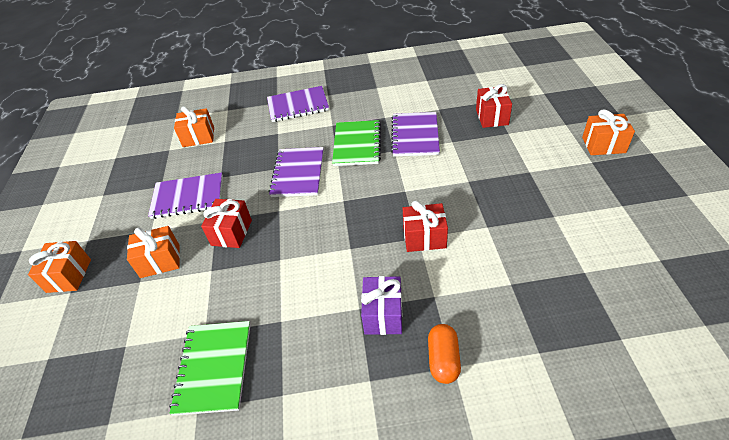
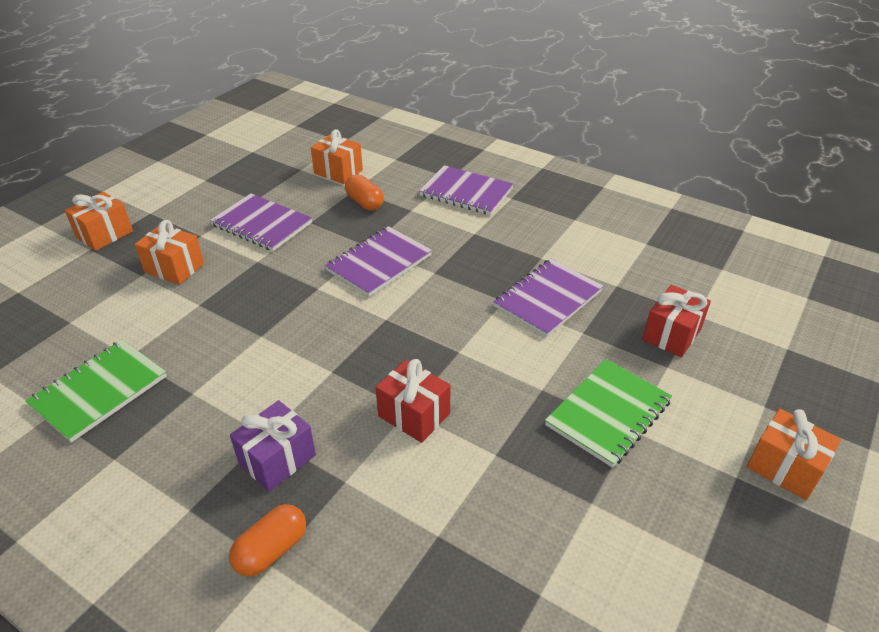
camera: 35 degrees right, 5 degrees down
red gift [201,199,252,248] -> none
green notebook [332,120,381,166] -> green notebook moved to [545,359,672,468]
none -> orange capsule [345,174,384,211]

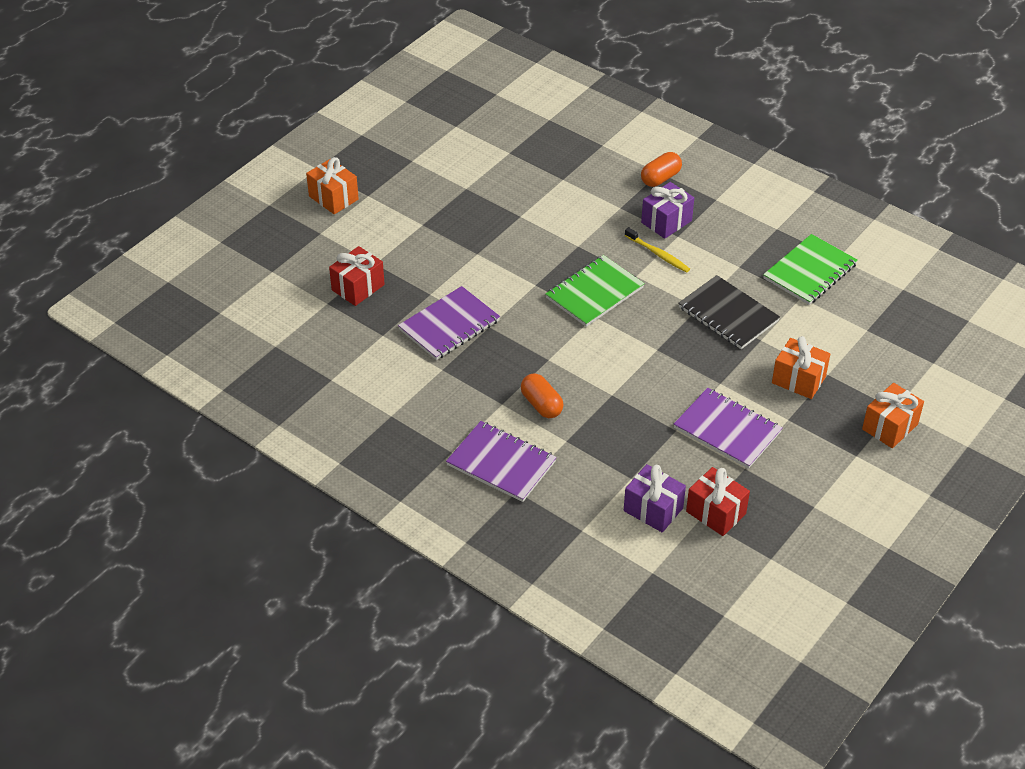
camera: 175 degrees left, 5 degrees up
orange gift [311,129,363,184] -> purple gift [624,464,686,533]
purple notebook [325,226,432,297] -> none
orange capsule [345,174,384,211] -> orange capsule moved to [521,374,563,418]
red gift [376,359,451,443] -> red gift moved to [686,467,750,536]
green notebook [545,359,672,468] -> green notebook moved to [545,255,645,327]
none -> yellow toothbrush [625,227,690,273]
none -> black notebook [678,275,780,349]

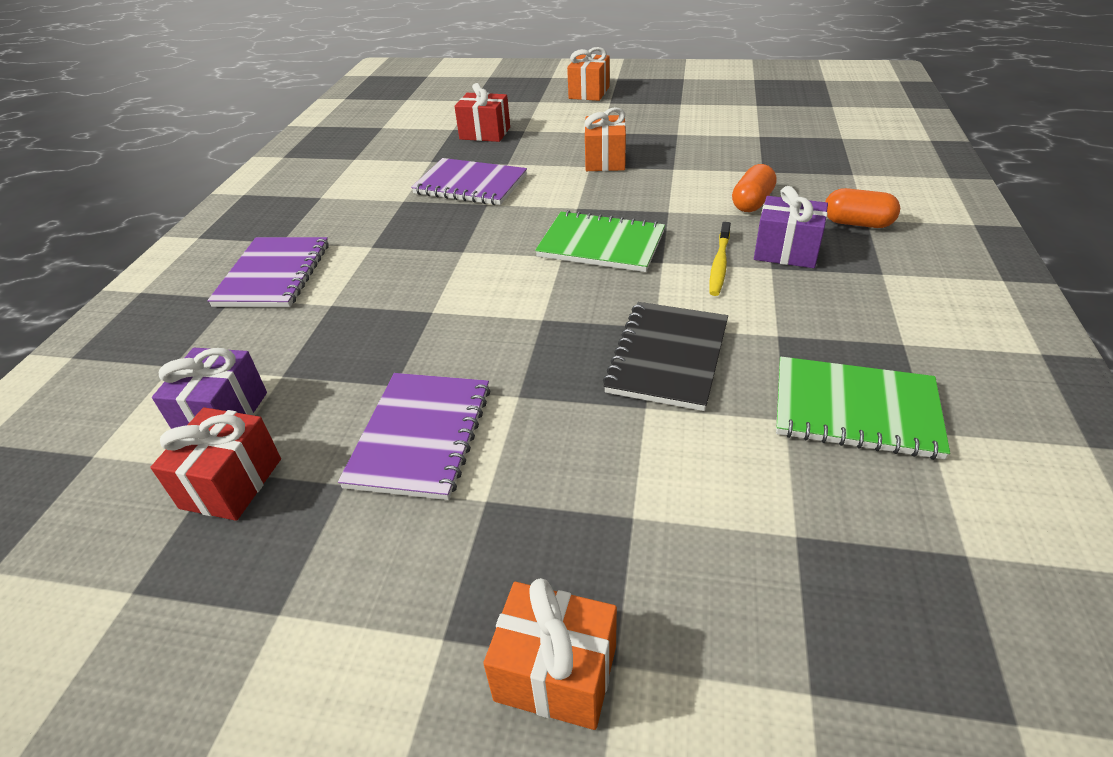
camera: 65 degrees right, 5 degrees down
orange capsule [521,374,563,418] -> orange capsule moved to [732,164,777,212]
orange gift [772,336,830,399] -> orange gift moved to [585,107,626,171]

